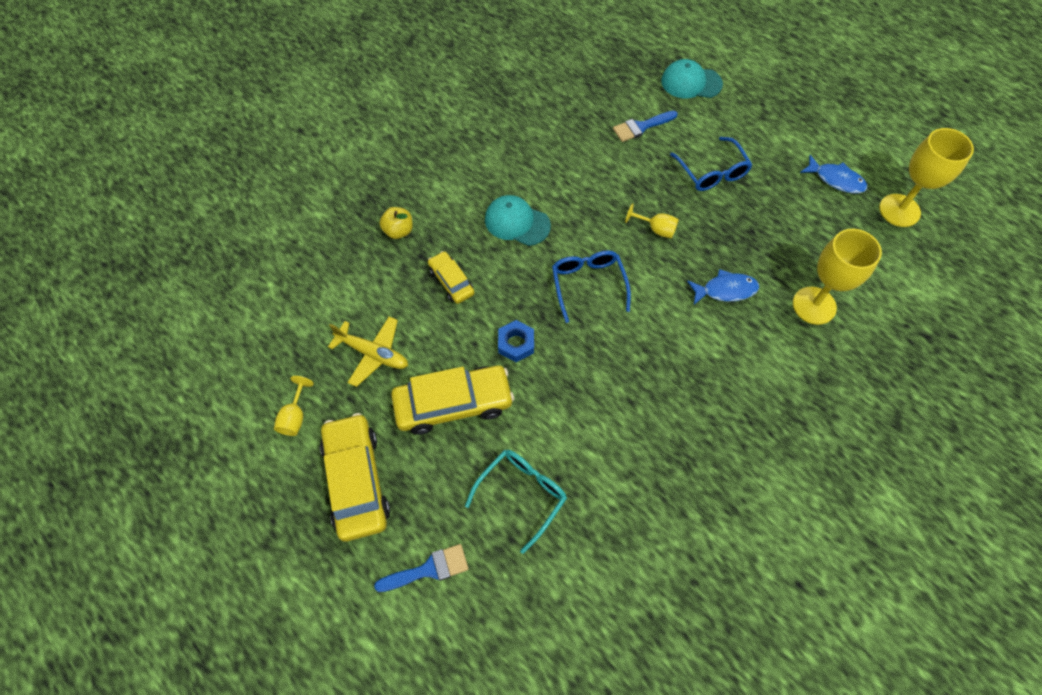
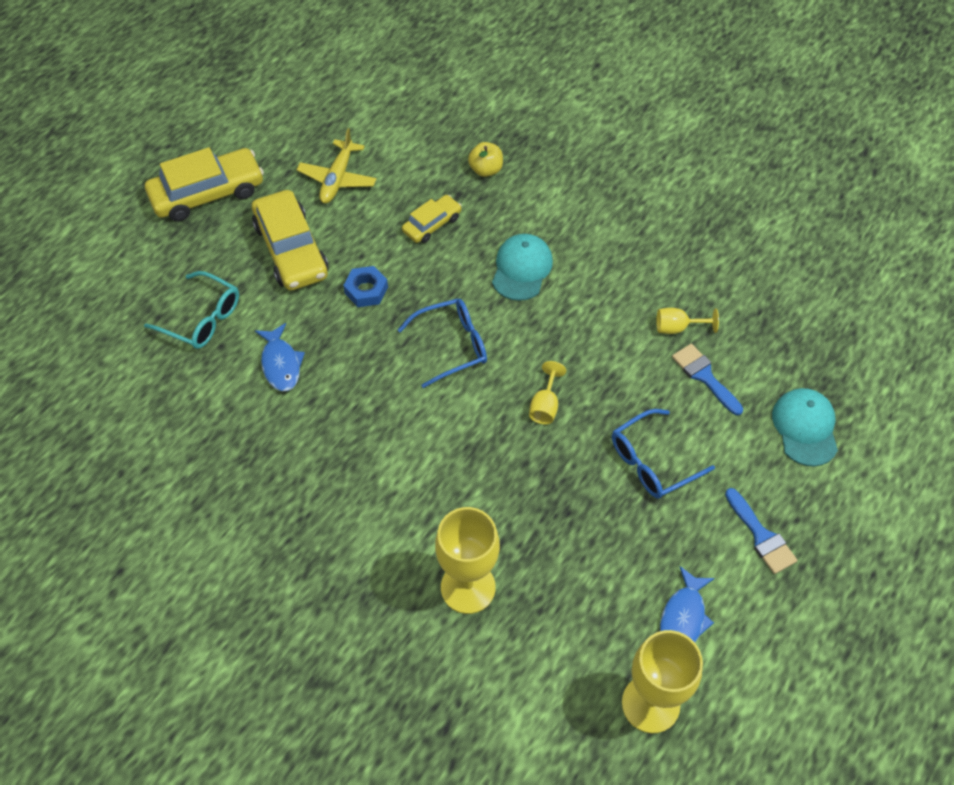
camera: 80 degrees right, 5 degrees down
yellow goblet [274,376,314,436] -> yellow goblet moved to [656,308,719,334]
blue brush [374,544,469,592] -> blue brush moved to [725,488,798,574]
blue fish [687,269,759,305] -> blue fish moved to [255,323,305,391]

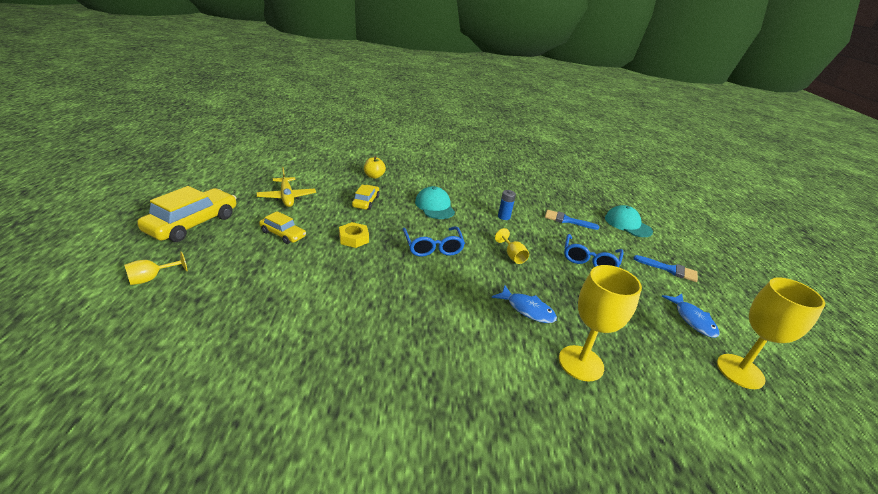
camera: 40 degrees left, 25 degrees down
turquoise glasses [144,271,239,349] -> none
yellow car [252,190,328,291] -> yellow car [259,211,306,244], size x0.55
blue fish [255,323,305,391] -> blue fish moved to [492,285,557,323]
blue nut [343,266,388,307] -> yellow nut [339,222,369,248]
blue glasses [398,298,487,388] -> blue glasses turned 135 degrees clockwise [403,226,465,257]
yellow goblet [656,308,719,334] -> yellow goblet moved to [124,252,187,285]
none -> blue battery [498,190,516,220]

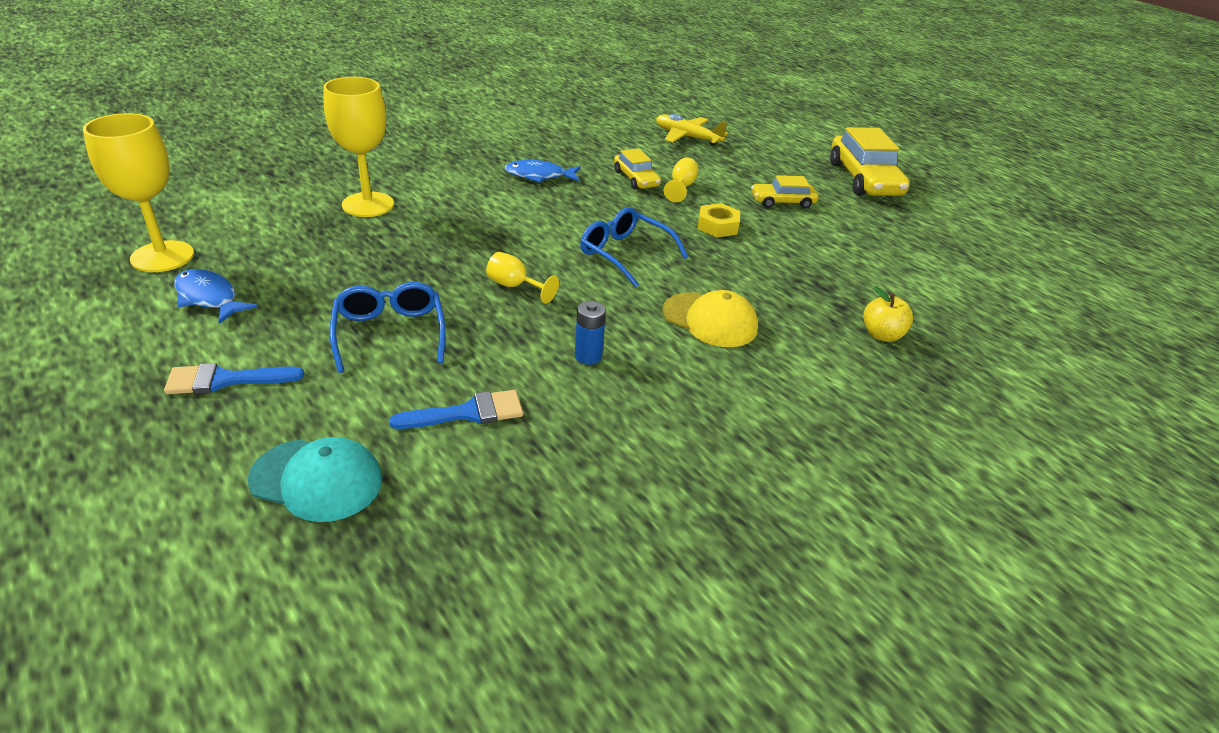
camera: 145 degrees right, 5 degrees up
yellow goblet [124,252,187,285] -> yellow goblet moved to [664,158,698,202]
yellow plane [256,167,316,207] -> yellow plane moved to [656,114,728,146]
yellow car [352,185,379,210] -> yellow car moved to [614,148,661,189]
turquoise cap [415,186,455,219] -> yellow cap [662,290,758,347]
blue fish [492,285,557,323] -> blue fish moved to [504,160,580,183]

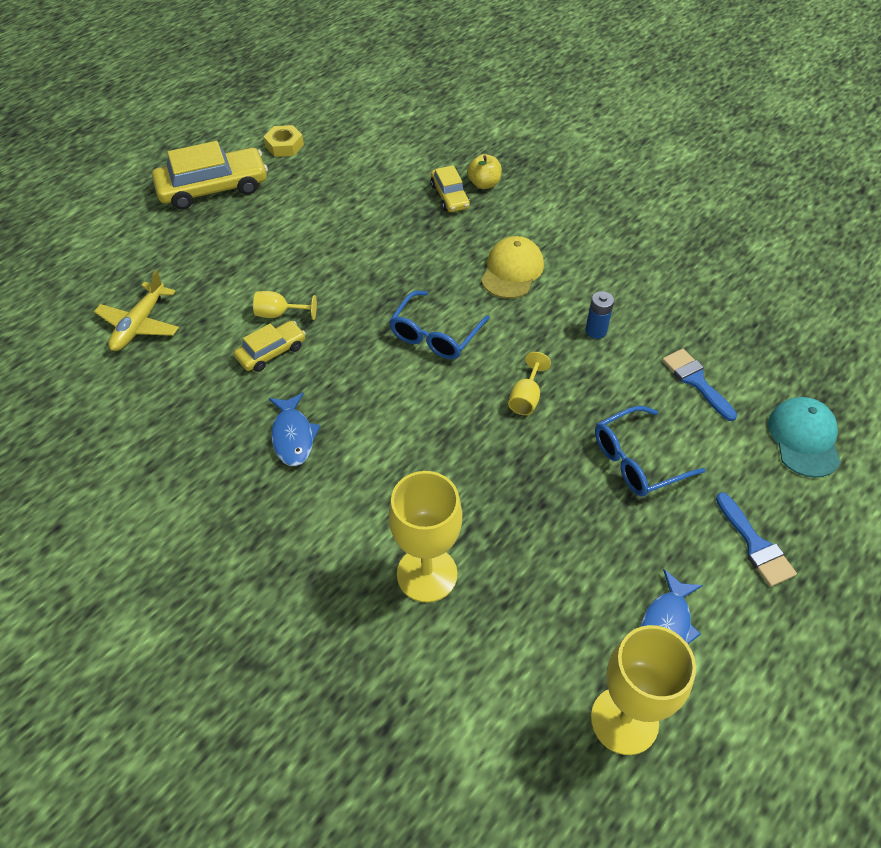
camera: 100 degrees left, 15 degrees up
yellow nut [698,203,740,238] -> yellow nut moved to [264,125,304,157]
yellow car [751,175,819,209] -> yellow car moved to [431,165,470,212]

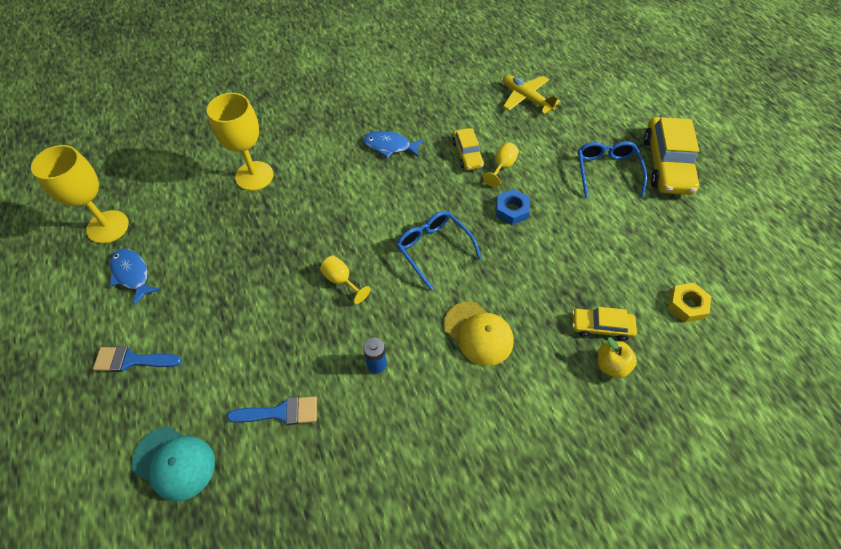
camera: 115 degrees right, 5 degrees up
yellow nut [264,125,304,157] -> yellow nut moved to [668,283,711,322]
blue glasses [595,406,705,497] -> blue glasses moved to [578,141,647,198]
none -> blue nut [496,189,530,225]

